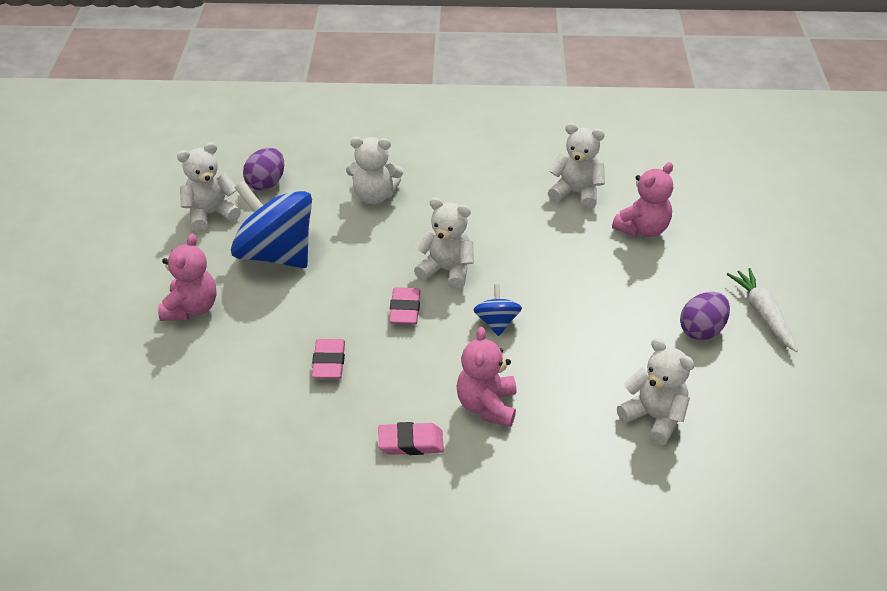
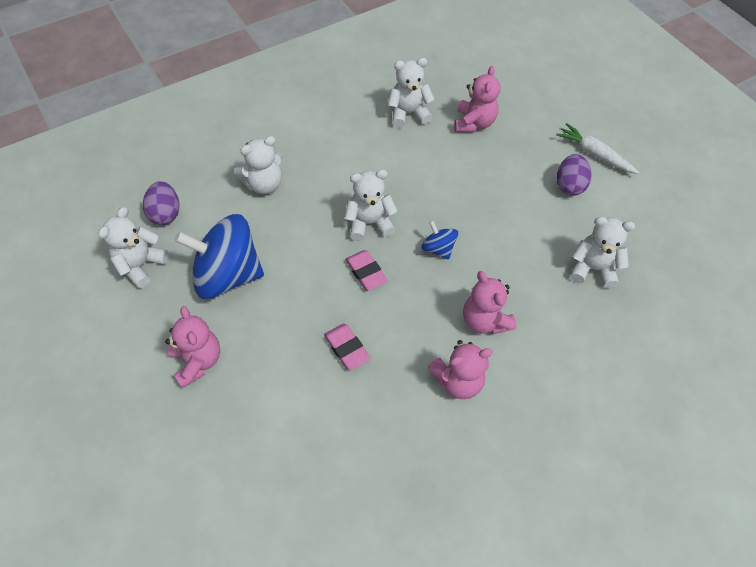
camera: 35 degrees left, 15 degrees up
pink eraser [378,422,444,455] -> pink teddy bear [428,340,493,399]

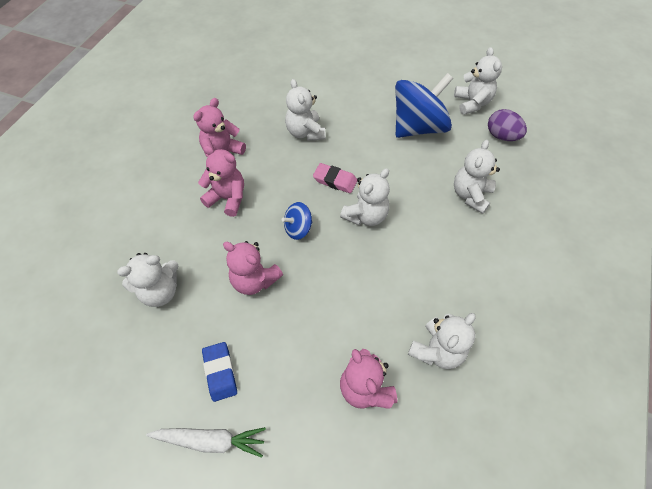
camera: 145 degrees right, 0 degrees up
pink teddy bear [165,306,220,388] -> pink teddy bear moved to [223,241,283,295]
pink eraser [324,323,370,370] -> white teddy bear [285,79,326,141]
blue spinning top [421,221,458,260] -> blue spinning top turned 135 degrees clockwise [282,202,312,240]
purple egg [557,154,591,196] -> blue eraser [202,342,237,402]

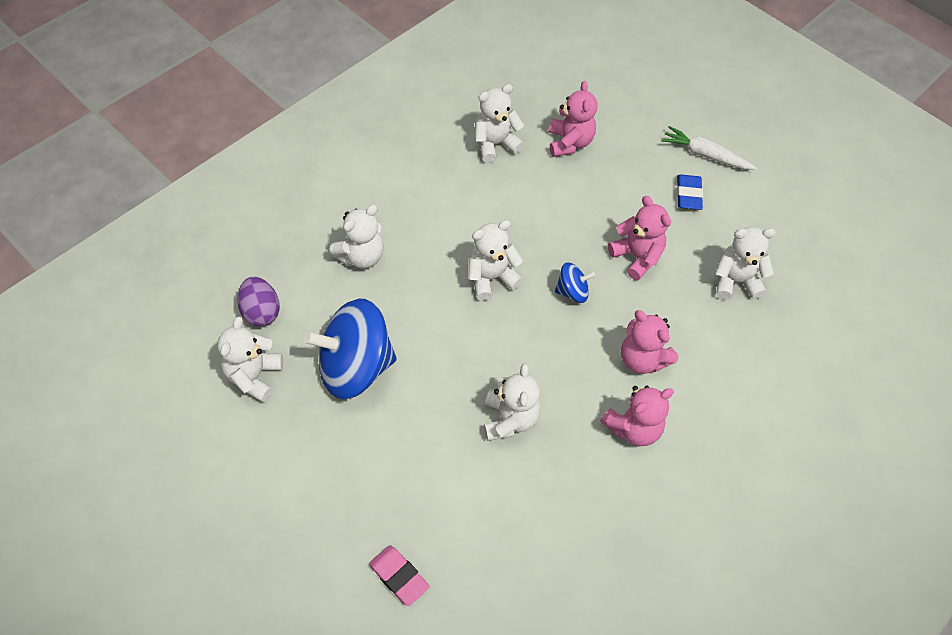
camera: 160 degrees left, 0 degrees up
pink eraser [313,163,357,193] -> pink eraser moved to [369,545,430,606]

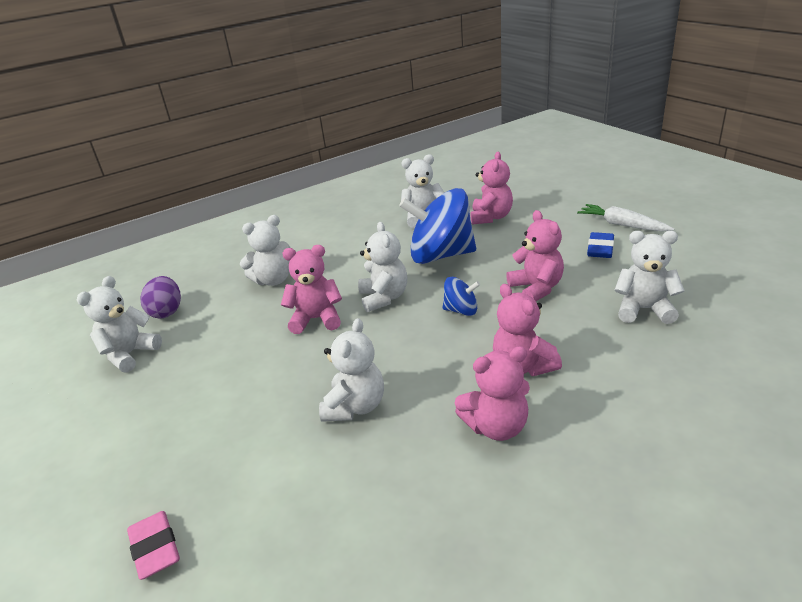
camera: 20 degrees right, 25 degrees down
blue spinning top [304,299,397,399] -> blue spinning top moved to [399,188,476,264]
white teddy bear [468,220,523,301] -> white teddy bear turned 90 degrees clockwise [358,222,407,312]
none -> pink teddy bear [281,245,342,334]

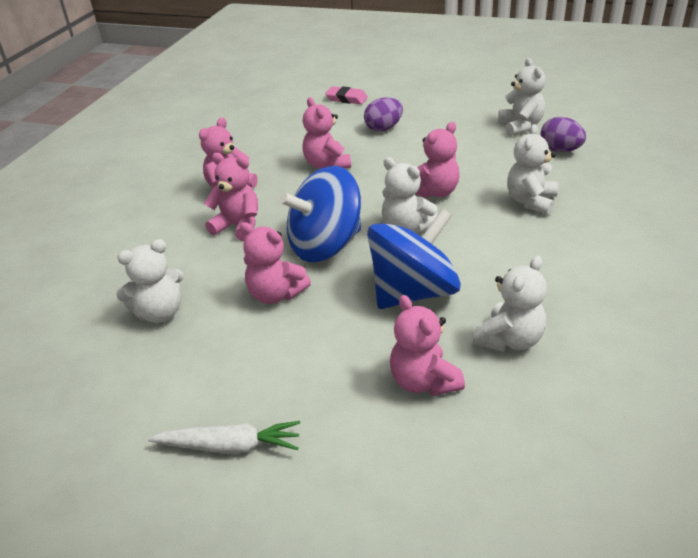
camera: 140 degrees right, 5 degrees up
white teddy bear [319,318,384,422] -> pink teddy bear [302,97,351,169]
blue spinning top [443,277,480,316] -> blue spinning top [279,166,361,262], size x2.16
blue eraser [587,232,614,258] -> none
none -> purple egg [364,97,403,132]

